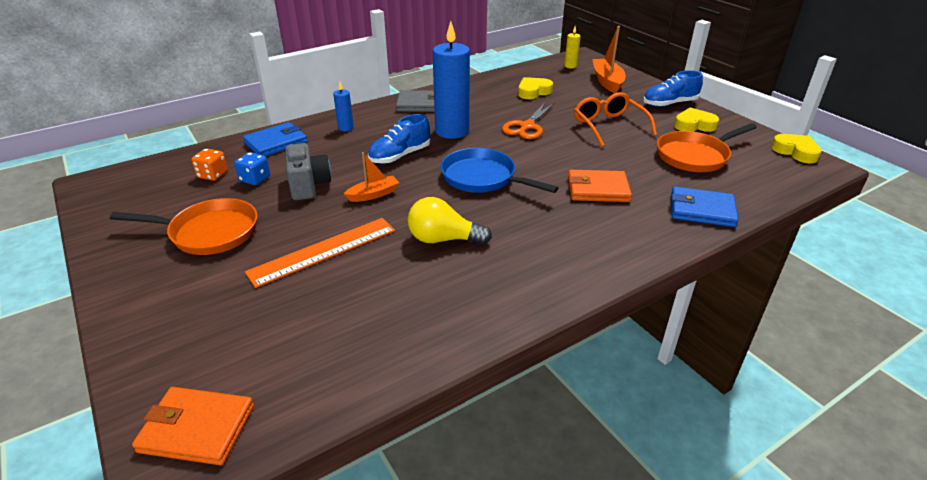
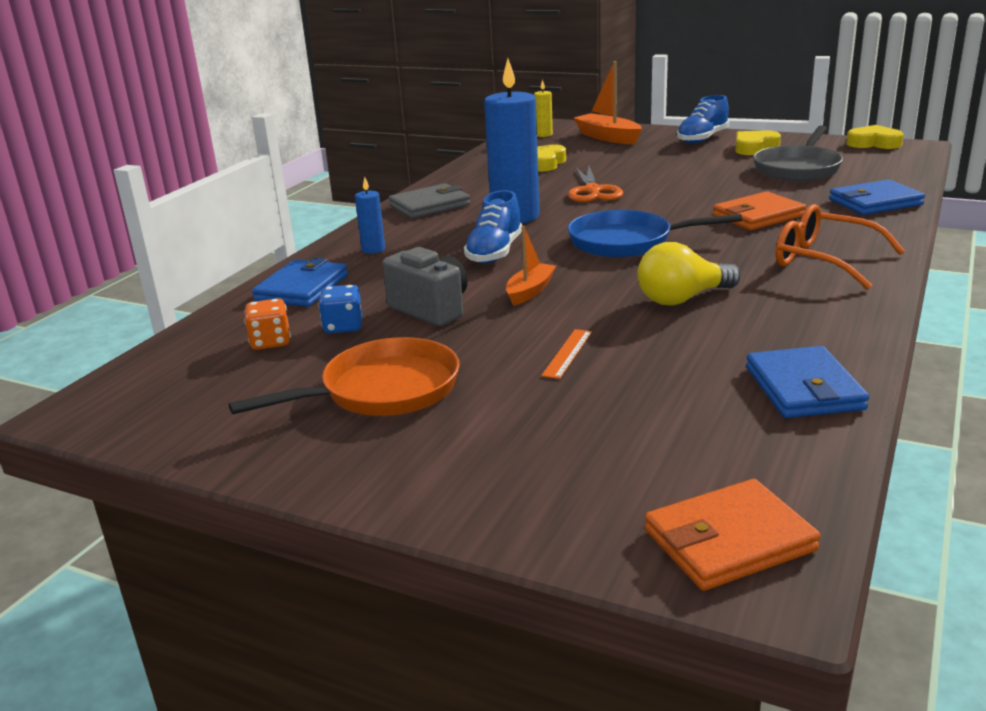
camera: 30 degrees left, 10 degrees down
orange ruler [245,218,395,288] -> orange ruler [541,329,592,379], size x0.47
orange glasses [574,92,657,147] -> orange glasses moved to [775,204,905,290]
orange pan [657,123,757,172] -> grey pan [753,125,843,181]
none -> blue wallet [746,346,869,418]

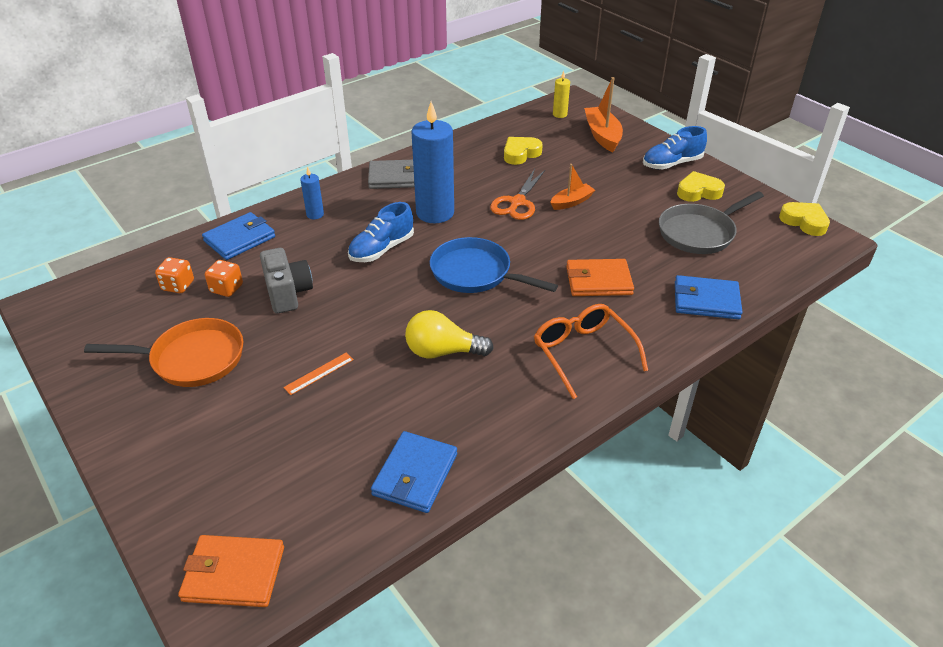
camera: 25 degrees right, 15 degrees up
blue dice [318,285,362,334] -> orange dice [205,260,243,297]
orange boat [506,226,556,306] -> orange boat moved to [550,164,595,210]

